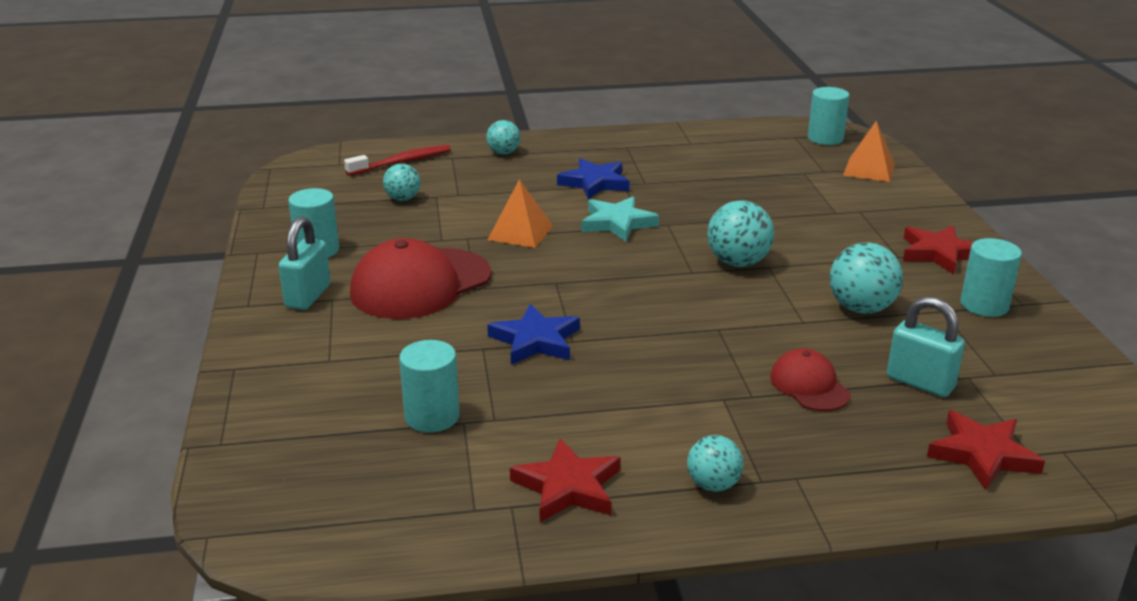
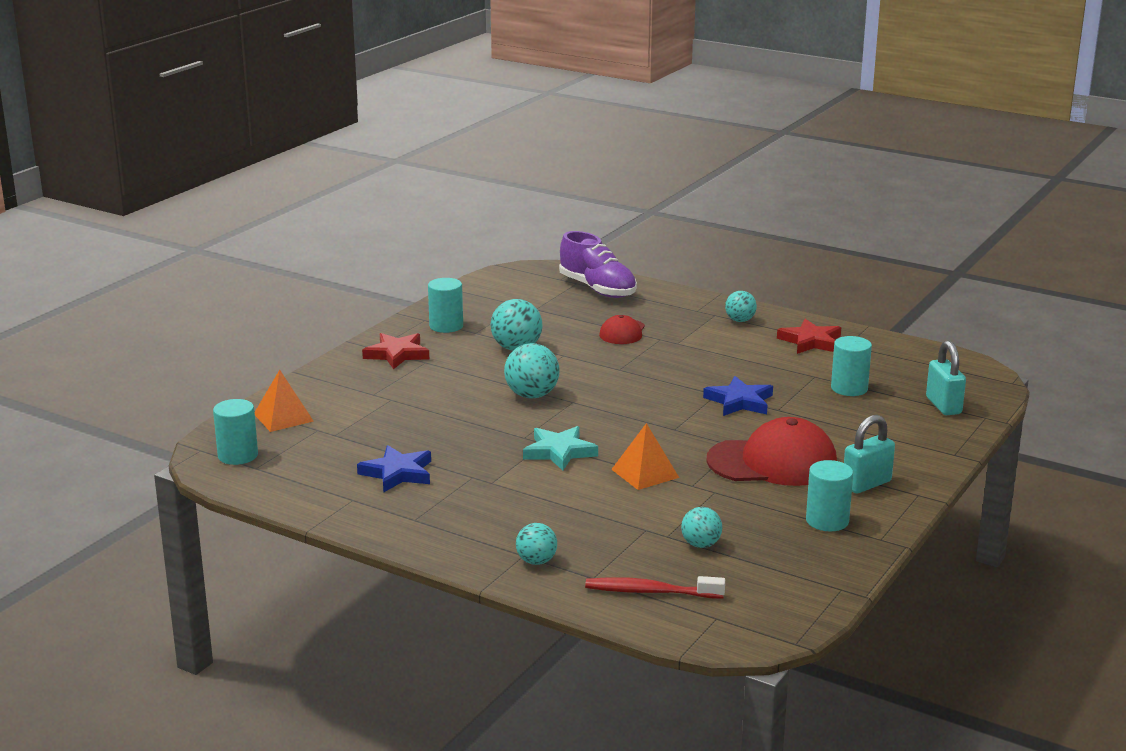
camera: 140 degrees left, 5 degrees down
blue star [557,158,630,199] -> blue star moved to [357,445,431,493]
turquoise padlock [887,296,965,397] -> turquoise padlock moved to [926,341,966,415]
red star [927,410,1045,490] -> purple shoe [559,231,637,298]

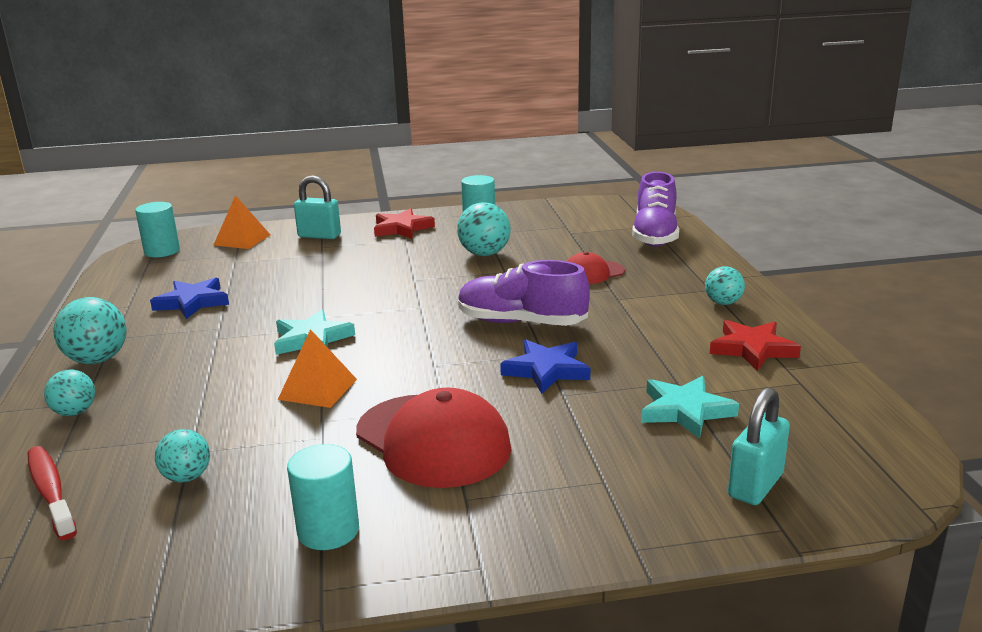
camera: 50 degrees right, 0 degrees up
turquoise ball [504,343,559,399] -> turquoise ball moved to [53,297,127,364]
turquoise cylinder [831,336,872,396] -> turquoise star [641,376,739,439]
turquoise padlock [844,415,895,493] -> turquoise padlock moved to [294,176,341,239]
none -> purple shoe [458,260,590,326]

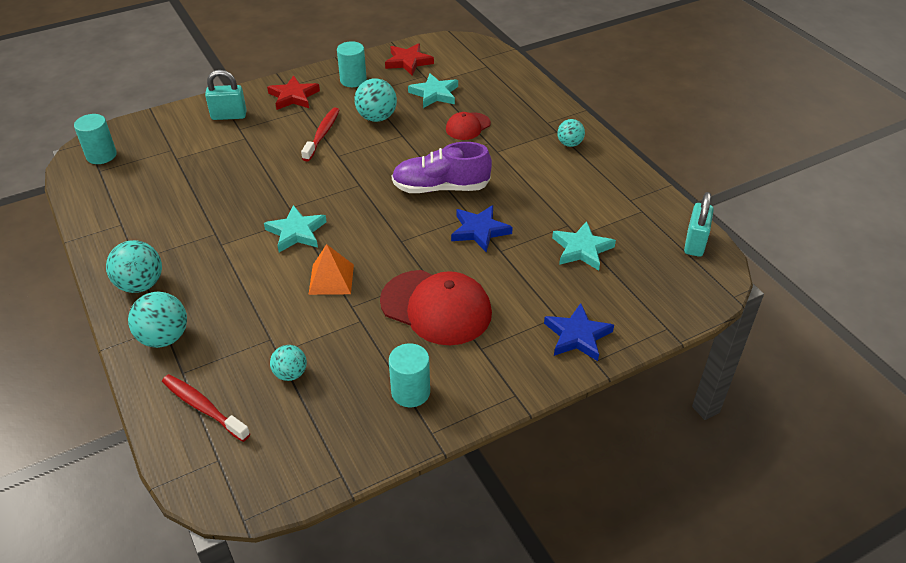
camera: 20 degrees left, 20 degrees up
turquoise ball [44,369,95,416] -> turquoise ball [128,292,187,348], size x1.59
blue star [150,278,229,319] -> blue star moved to [544,303,614,361]
orange pyramid [214,195,270,249] -> none
purple shoe [632,172,679,247] -> none
red star [710,320,801,371] -> red star moved to [385,43,434,76]
turquoise padlock [728,388,790,505] -> turquoise padlock moved to [684,192,714,257]
none -> red toothbrush [301,108,340,162]
none -> turquoise star [408,73,458,108]

